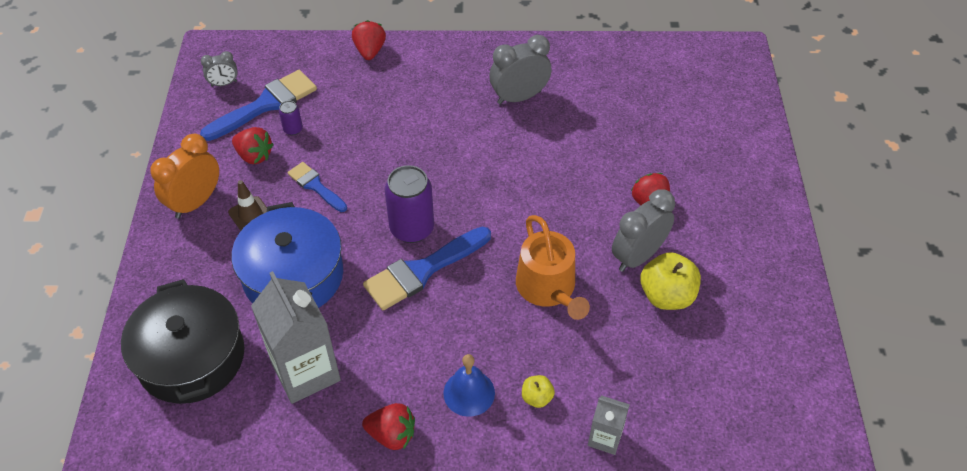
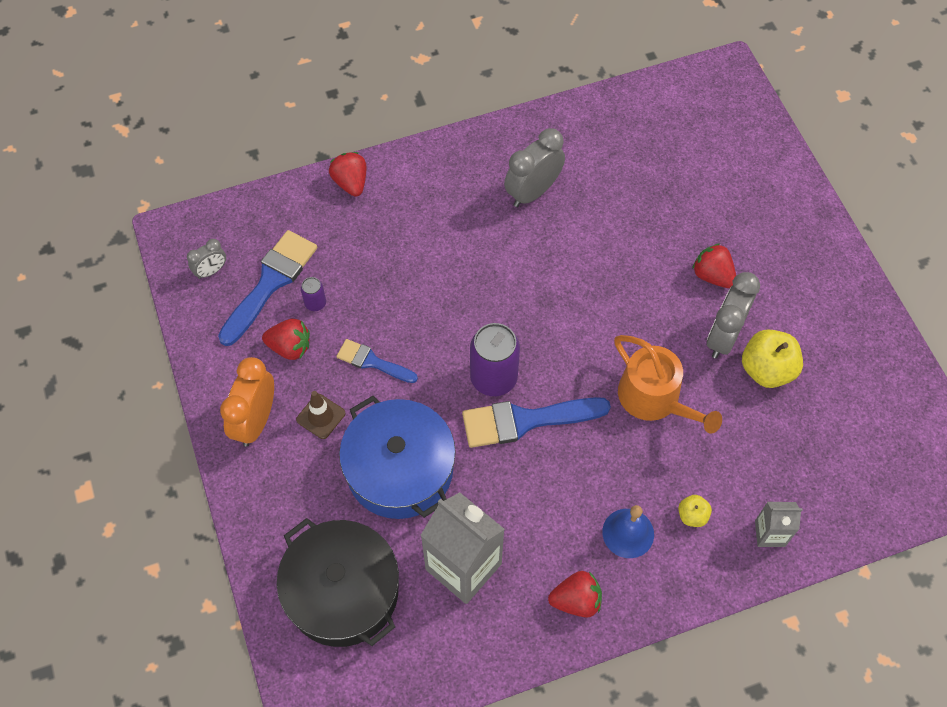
camera: 20 degrees left, 10 degrees up
blue brush [363,227,491,310] -> blue brush turned 45 degrees clockwise [462,397,611,448]

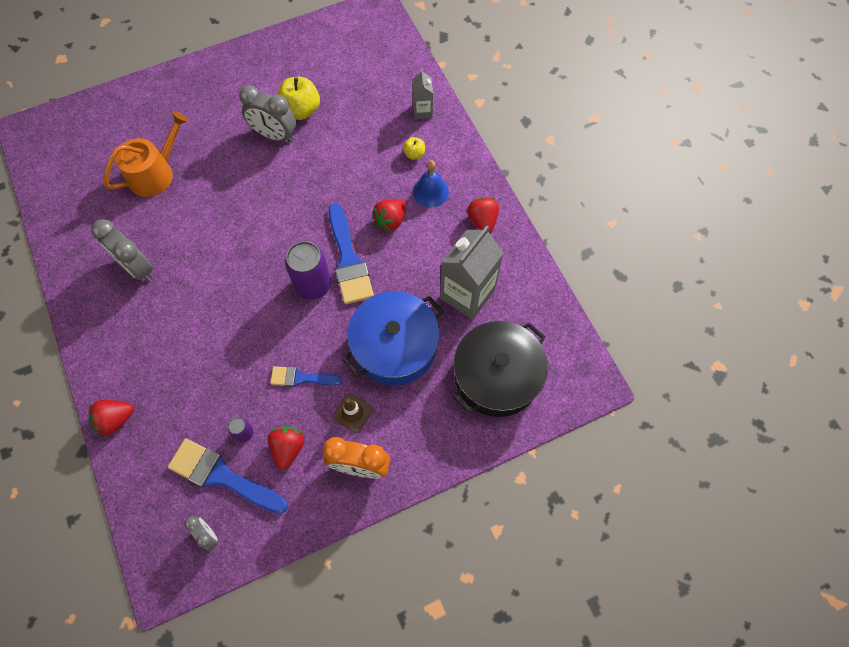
camera: 95 degrees left, 5 degrees up
blue brush [336,339,418,383] -> blue brush turned 75 degrees clockwise [270,366,342,387]
orange watering can [614,335,722,434] -> orange watering can moved to [104,111,189,197]
red strawberry [692,243,736,288] -> red strawberry moved to [372,199,406,231]

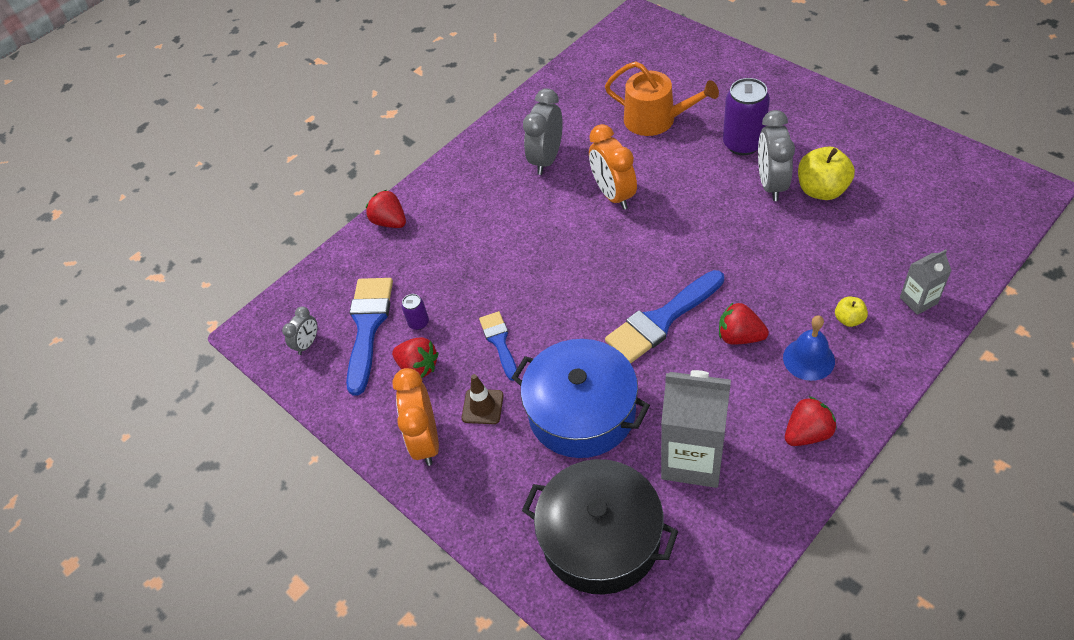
camera: 75 degrees right, 15 degrees down
red strawberry [268,426,305,470] -> red strawberry turned 45 degrees clockwise [392,337,439,378]
purple can [285,241,331,300] -> purple can moved to [723,78,770,155]
none -> orange clock [589,124,637,210]

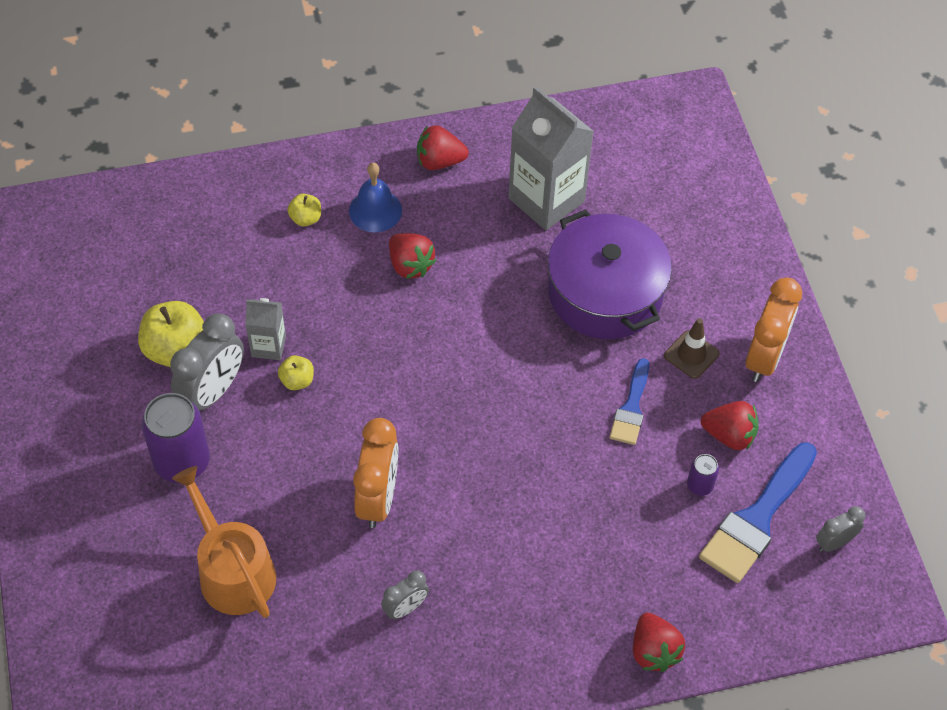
camera: 155 degrees left, 5 degrees up
red strawberry [392,337,439,378] -> red strawberry turned 135 degrees clockwise [701,401,759,450]
blue pot [512,339,650,458] -> purple pot [548,209,672,339]
black pot [522,459,678,595] -> none
grey clock [523,88,563,175] -> grey clock [381,570,429,619], size x0.55
blue brush [605,270,724,363] -> none
grey carton [900,249,952,315] -> grey carton moved to [245,298,286,360]
none -> yellow apple [278,355,314,390]

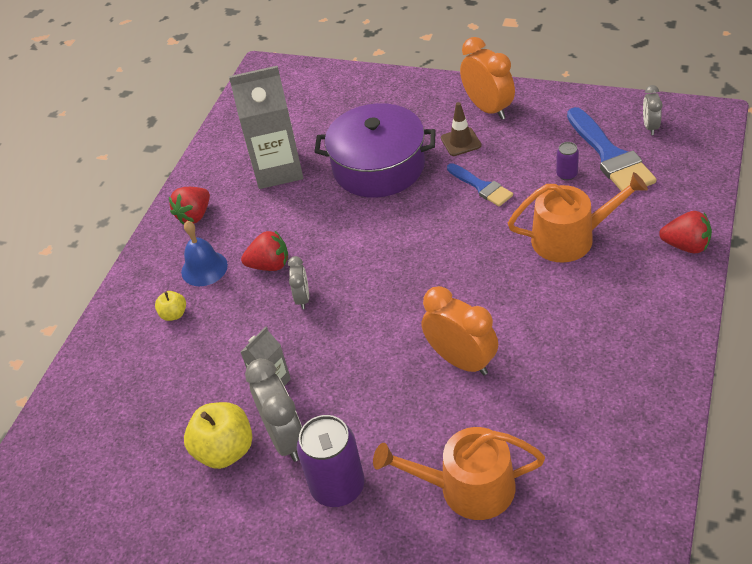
camera: 50 degrees left, 10 degrees down
yellow apple [278,355,314,390] -> none
grey clock [381,570,429,619] -> grey clock moved to [288,256,309,310]
red strawberry [701,401,759,450] -> none
none -> orange watering can [508,172,648,263]

